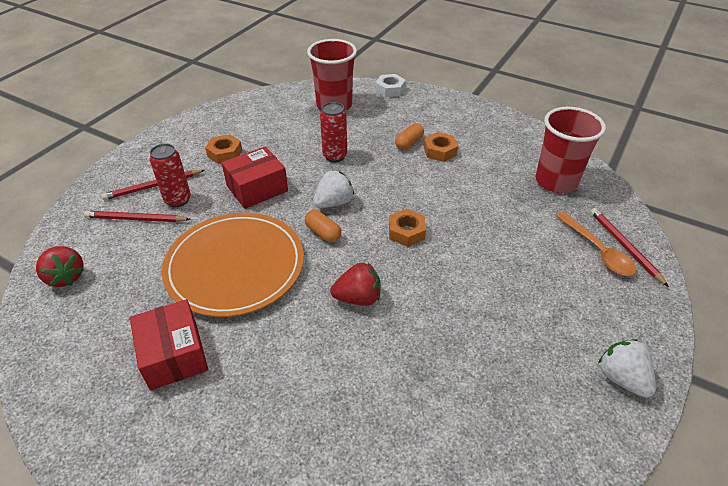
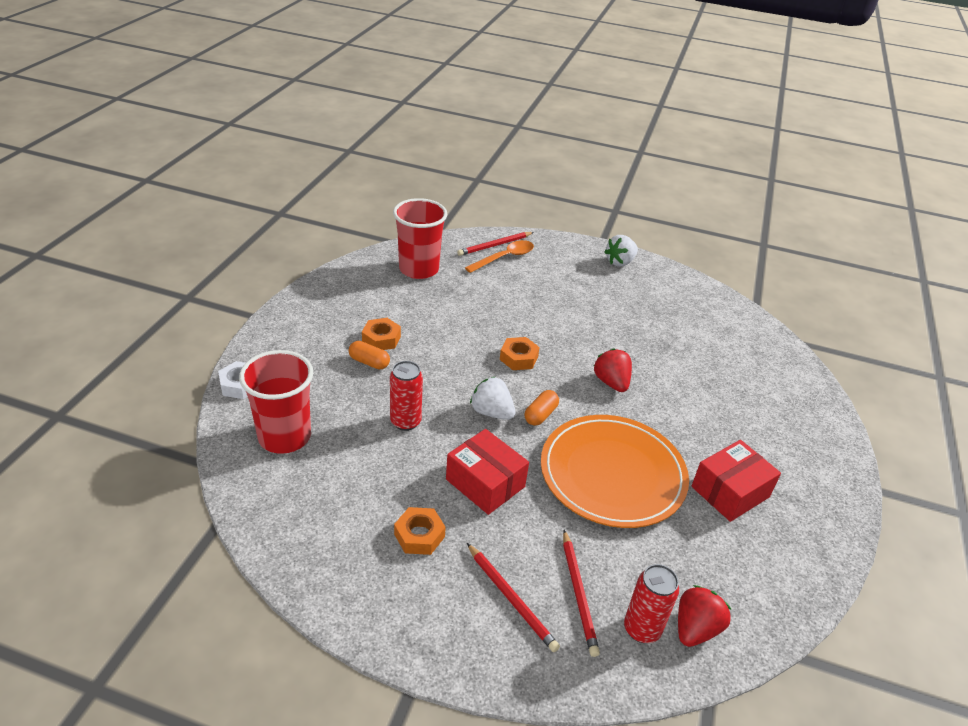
camera: 105 degrees left, 5 degrees down
red can [150,144,191,207] -> red can moved to [624,564,679,643]

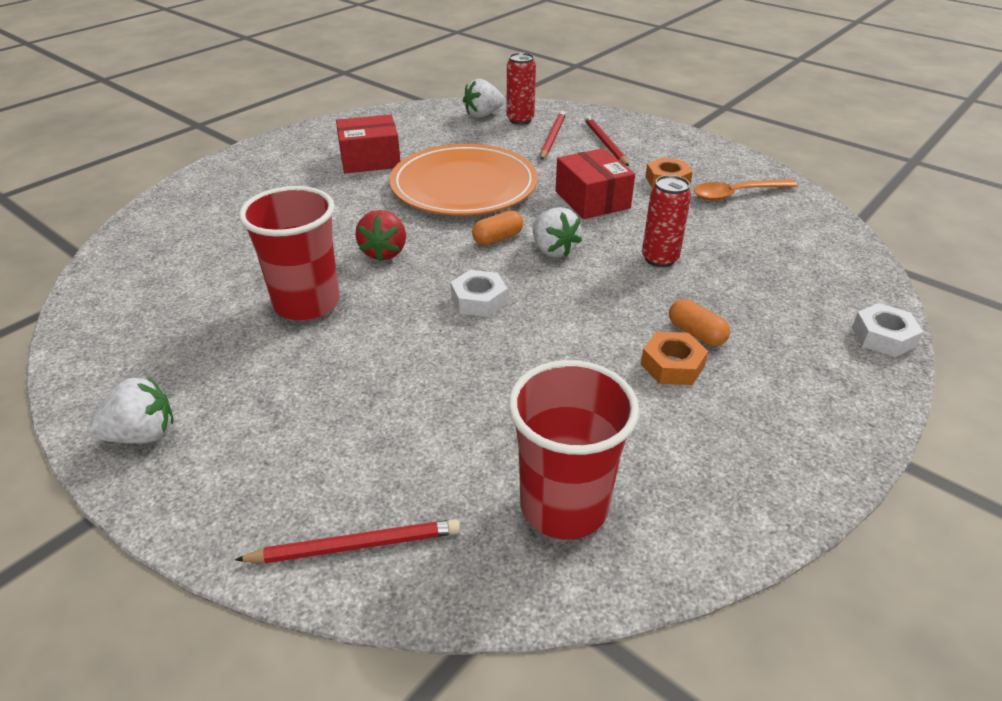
camera: 155 degrees left, 0 degrees up
red cup [239,350,313,454] -> red cup moved to [239,186,340,321]
orange spoon [465,240,534,273] -> orange spoon moved to [694,179,798,201]
orange nut [500,337,540,370] -> white nut [451,270,507,317]
red strawberry [678,585,731,647] -> white strawberry [463,79,505,118]

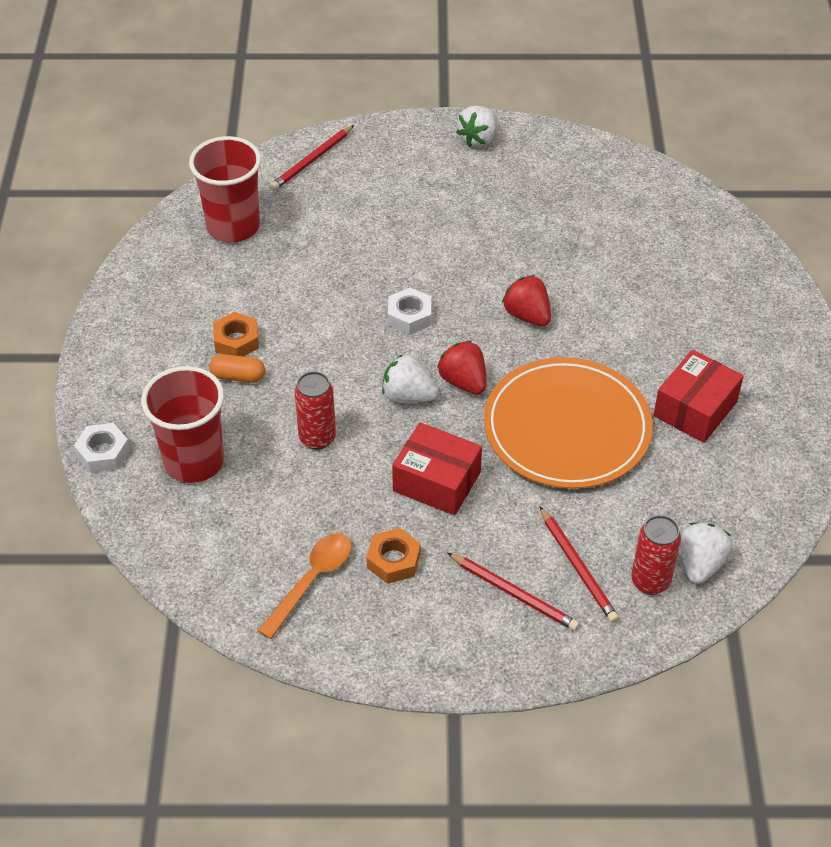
camera: 140 degrees right, 10 degrees up
red cup [239,186,340,321] -> red cup moved to [141,366,224,483]
orange capsule [472,210,523,245] -> red strawberry [437,341,486,394]

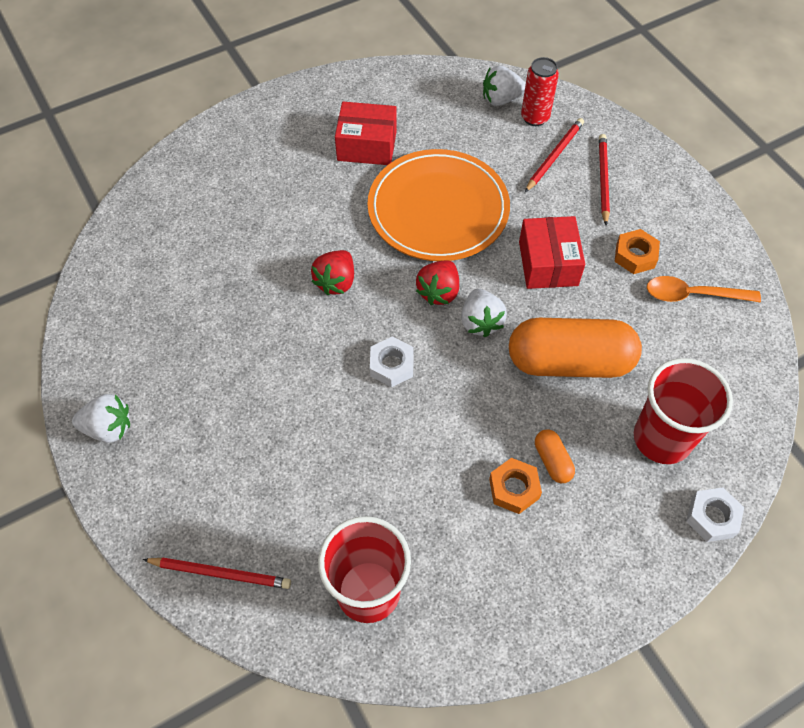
camera: 120 degrees left, 10 degrees up
red can [294,371,336,450] -> orange capsule [509,318,642,378]

